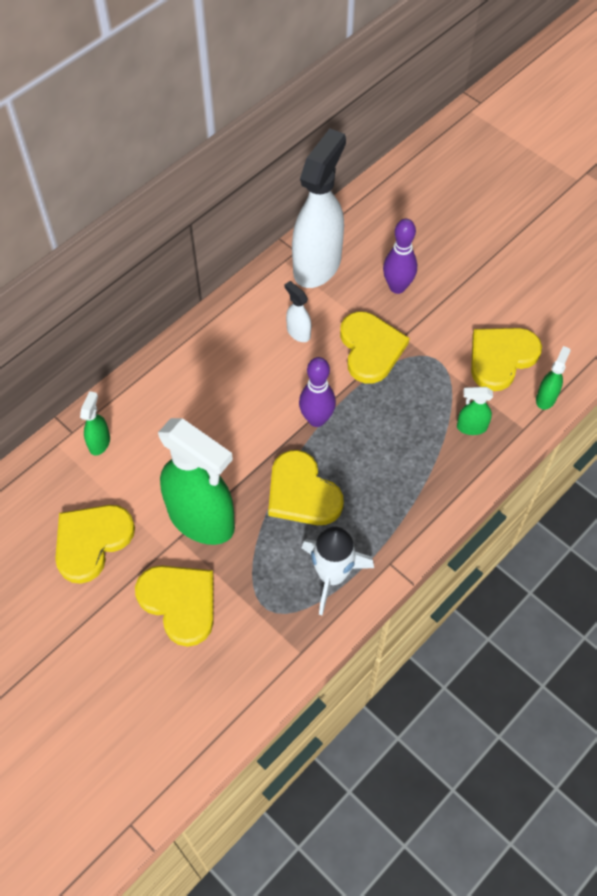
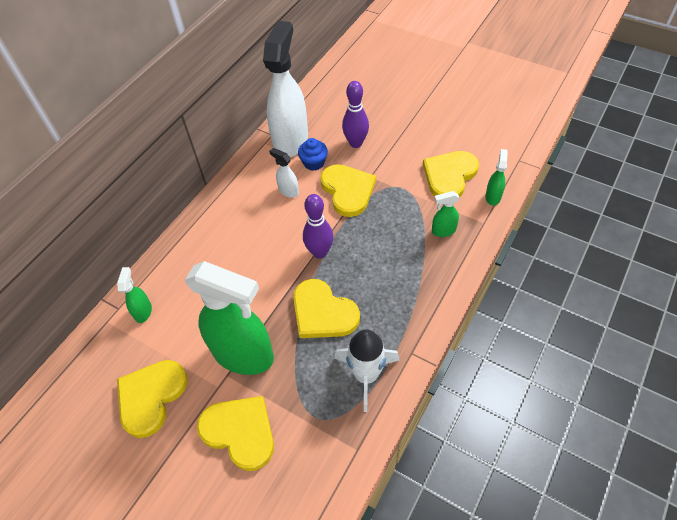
camera: 10 degrees left, 5 degrees down
none -> blue cupcake [298,138,328,171]

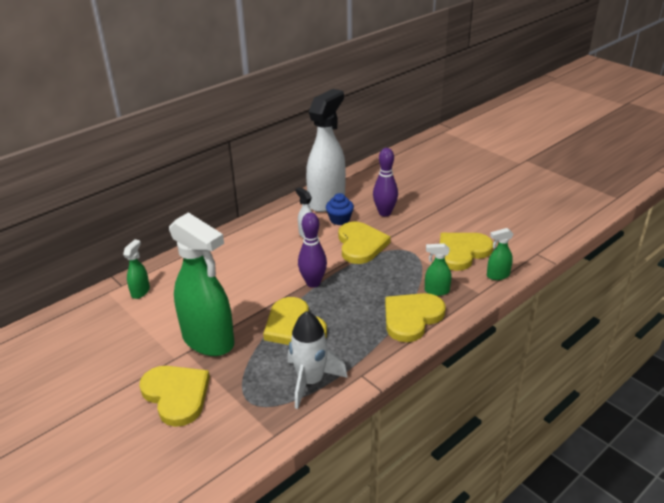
camera: 15 degrees right, 20 degrees down
yellow heart [117,360,188,438] -> yellow heart moved to [385,293,445,342]
green spray bottle [485,149,508,206] -> green spray bottle turned 135 degrees counterclockwise [487,228,514,280]

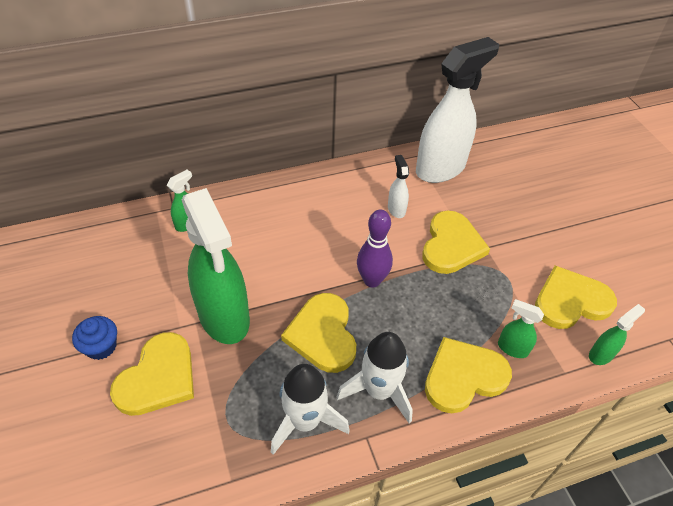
camera: 20 degrees right, 15 degrees up
yellow heart [139,366,210,427] -> yellow heart turned 45 degrees clockwise [110,332,194,416]
blue cupcake [326,193,354,225] -> blue cupcake moved to [72,316,117,360]
purple bowling pin [373,148,398,216] -> none
green spray bottle [487,228,514,280] -> green spray bottle turned 135 degrees clockwise [589,304,645,365]
none -> white rocket [337,332,413,424]

